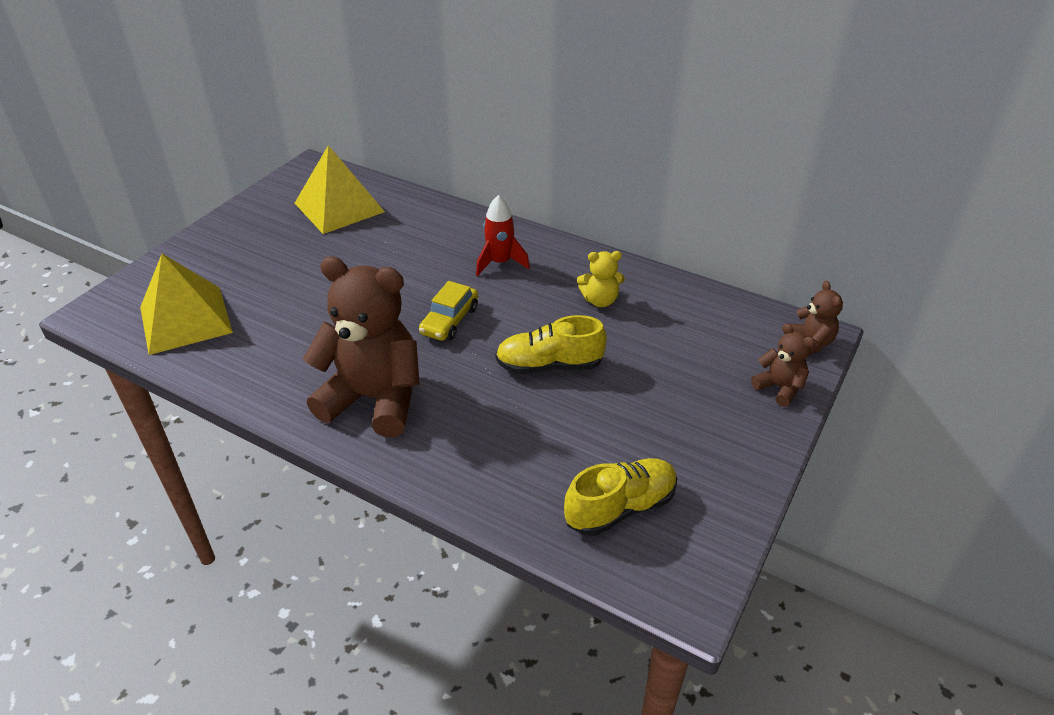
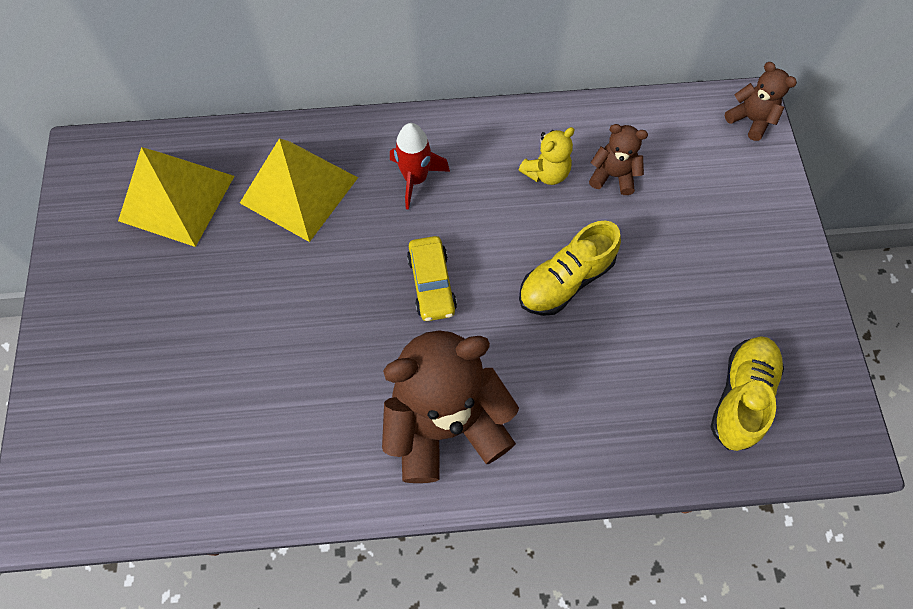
camera: 35 degrees left, 25 degrees up
yellow pyramid [140,254,233,355] -> yellow pyramid moved to [240,138,358,242]
brown teddy bear [751,323,815,407] -> brown teddy bear moved to [589,124,648,195]

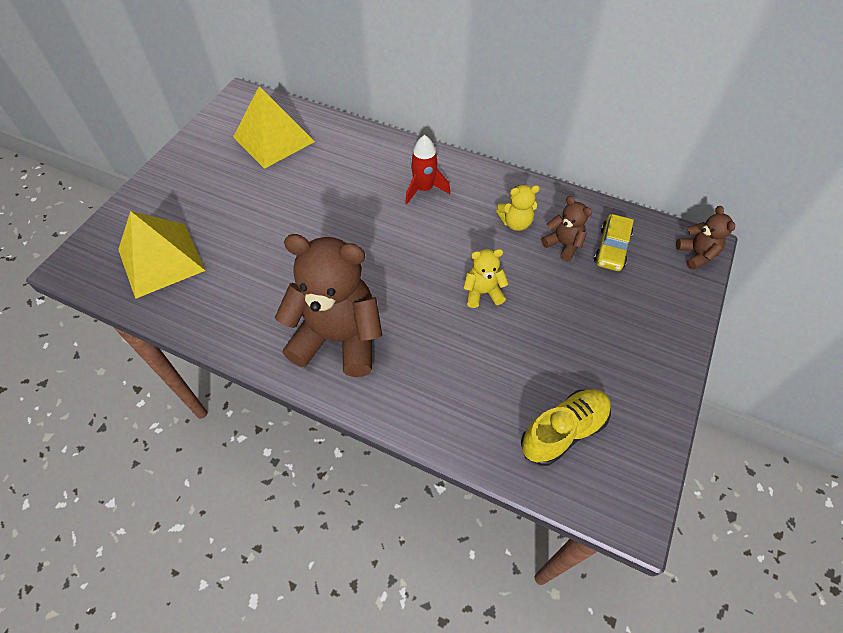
camera: 30 degrees right, 10 degrees down
yellow pyramid [240,138,358,242] -> yellow pyramid moved to [118,211,205,299]
yellow car [407,236,457,321] -> yellow car moved to [594,214,634,271]
yellow shoe [519,221,621,316] -> yellow teddy bear [463,249,509,308]

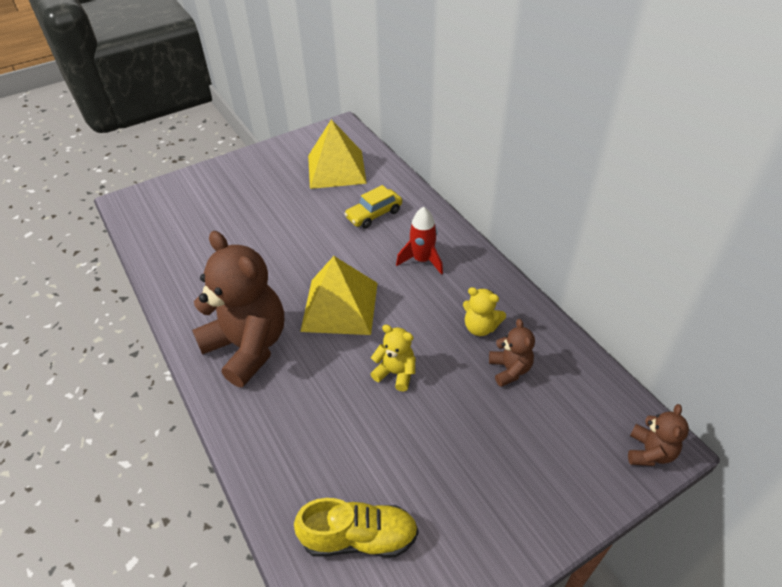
camera: 35 degrees right, 10 degrees down
yellow pyramid [118,211,205,299] -> yellow pyramid moved to [300,256,377,335]
yellow car [594,214,634,271] -> yellow car moved to [344,185,402,229]

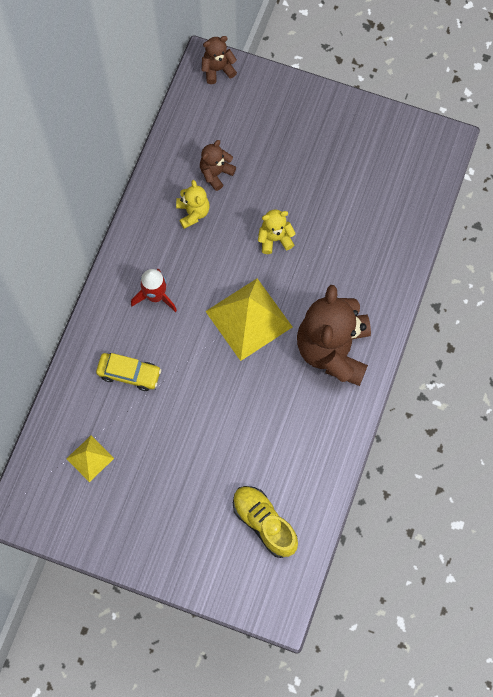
camera: 130 degrees left, 25 degrees up
yellow shoe [294,498,419,558] -> yellow shoe moved to [233,486,298,558]
yellow pyramid [308,119,367,189] -> yellow pyramid [66,436,114,482], size x0.52
yellow teddy bear [371,325,415,392] -> yellow teddy bear turned 90 degrees clockwise [258,209,296,254]

